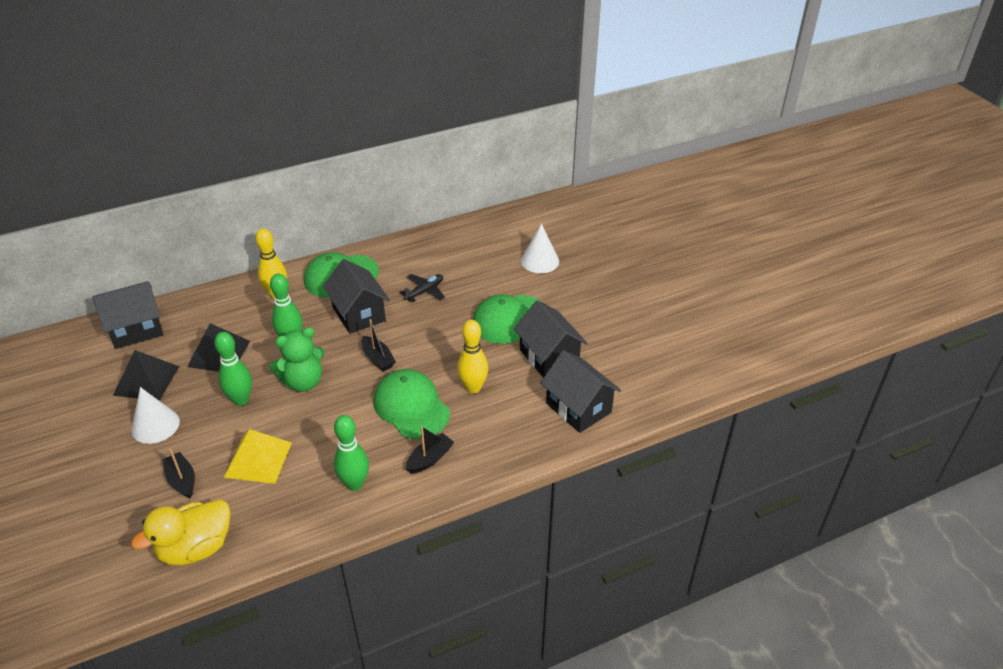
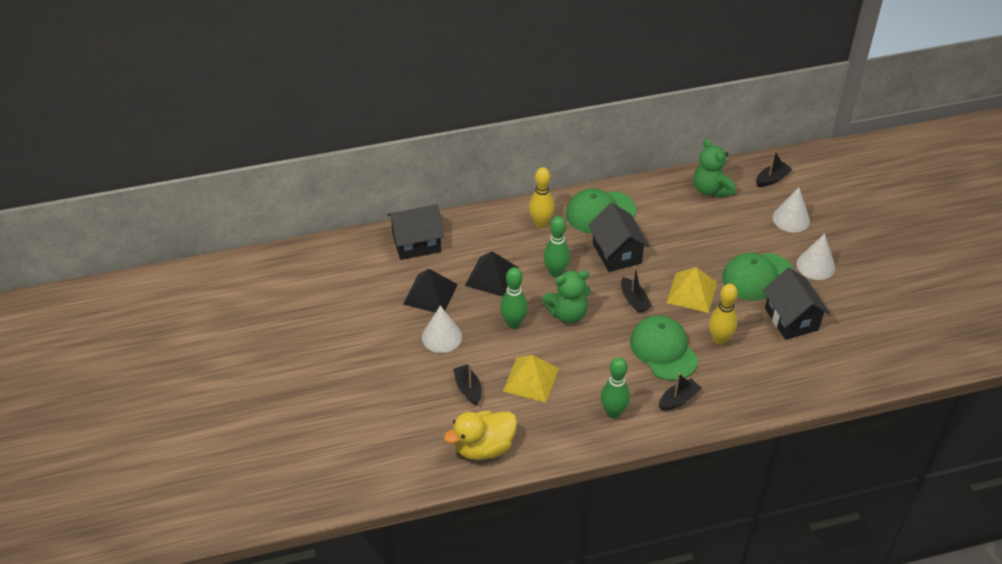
camera: 10 degrees right, 5 degrees up
black plane [400,274,445,302] -> none
black house [540,350,621,433] -> none
none -> yellow pyramid [667,267,717,313]
none -> green teddy bear [693,139,736,197]
none -> black boat [756,151,792,187]
none -> white cone [797,234,835,280]

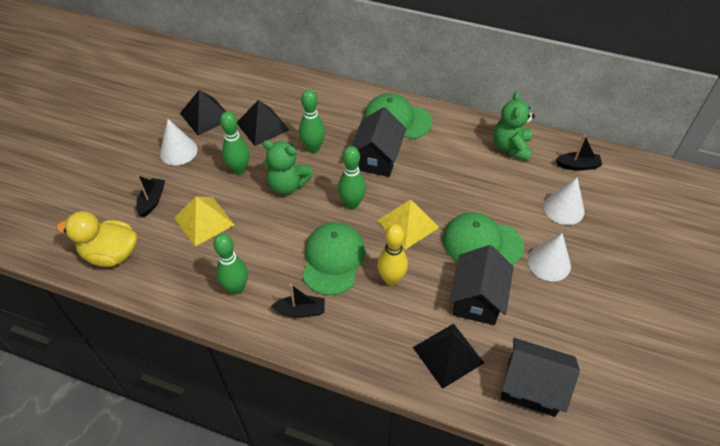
camera: 35 degrees right, 5 degrees up
black house [387,204,444,260] -> black house moved to [501,338,580,417]
yellow bowling pin [529,167,555,228] -> none
black boat [621,266,652,313] -> green bowling pin [338,146,366,209]
none -> black pyramid [413,324,484,389]

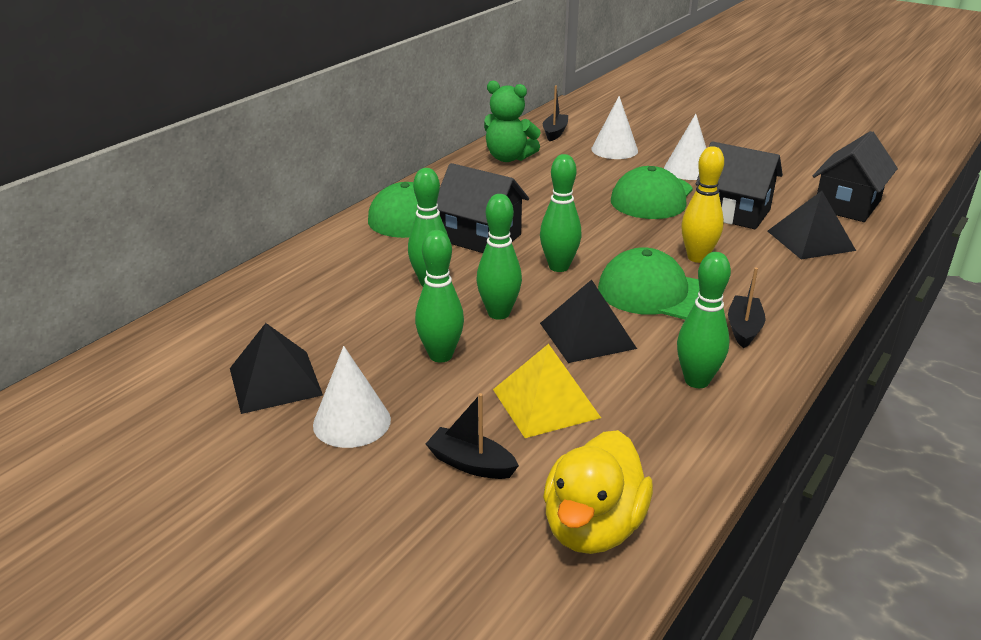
camera: 75 degrees left, 20 degrees down
black pyramid [237,100,289,146] -> black pyramid moved to [540,280,637,363]
green teddy bear [262,140,313,195] -> green bowling pin [476,194,522,320]
yellow pyramid [377,199,440,250] -> none

